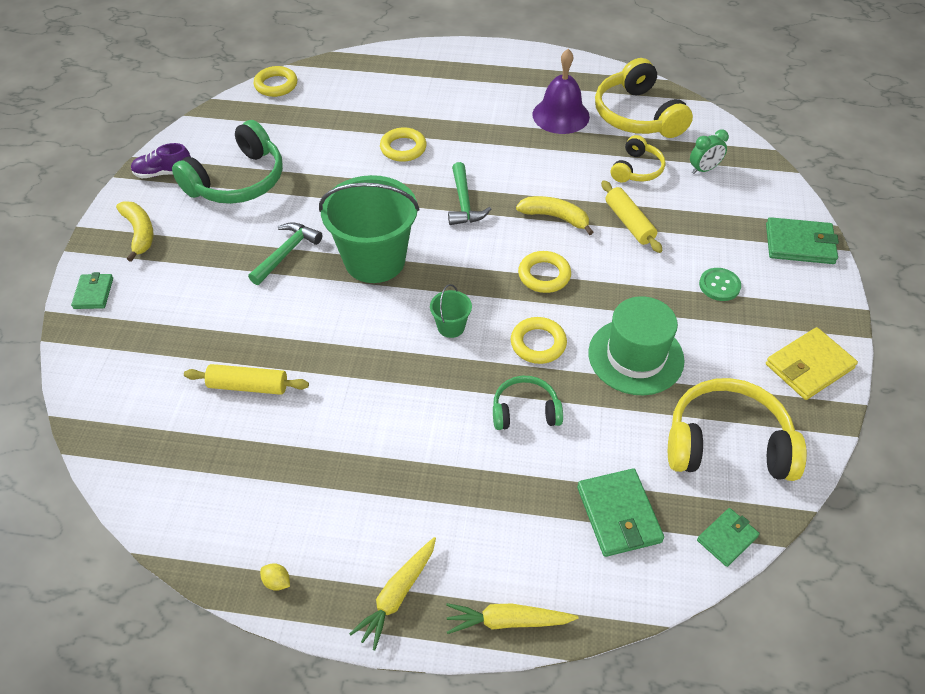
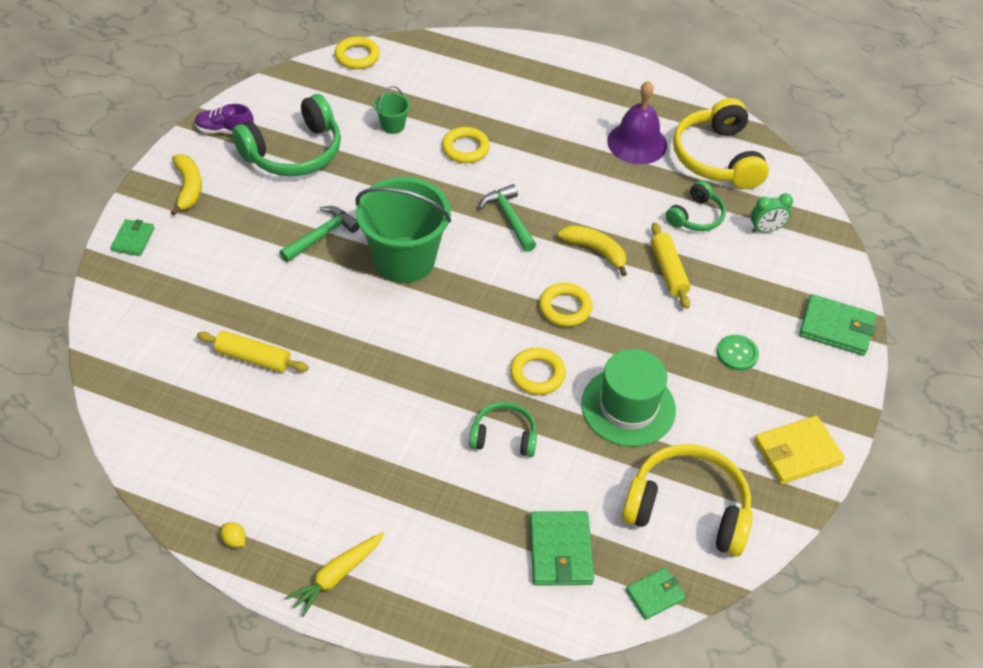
camera: 10 degrees right, 0 degrees up
green bucket [430,284,472,338] -> green bucket moved to [374,86,410,134]
yellow carrot [446,603,578,634] -> none
green hammer [448,162,491,225] -> green hammer turned 150 degrees clockwise [479,184,536,252]
yellow headphones [611,135,666,182] -> green headphones [666,181,726,231]

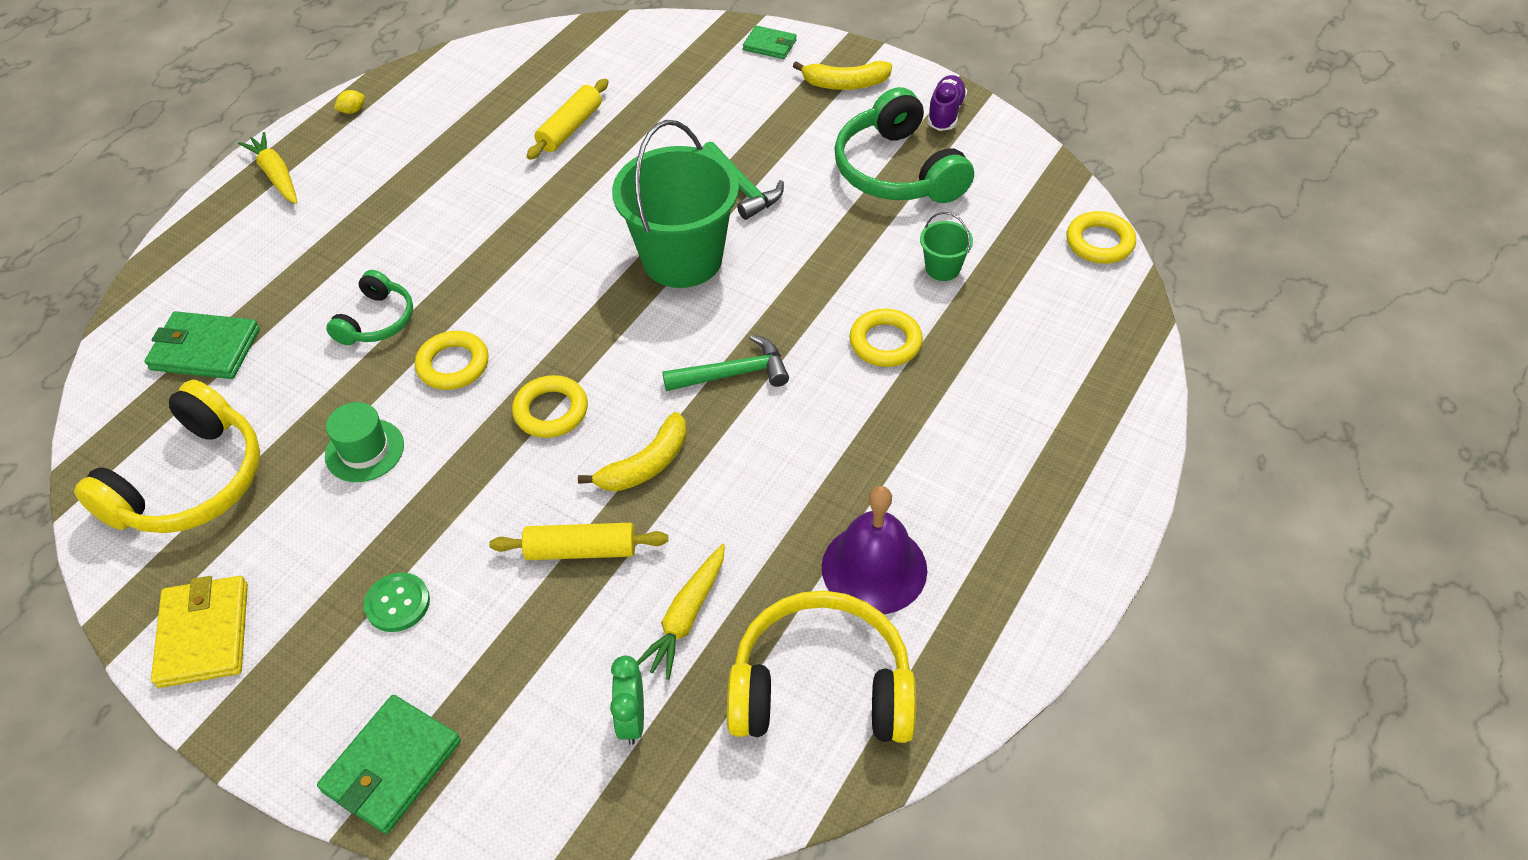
camera: 105 degrees right, 0 degrees up
green hat [581,349,676,447] -> green hat [325,402,404,482], size x0.61
green wallet [626,568,686,620] -> none
green headphones [666,181,726,231] -> yellow carrot [637,544,725,680]

